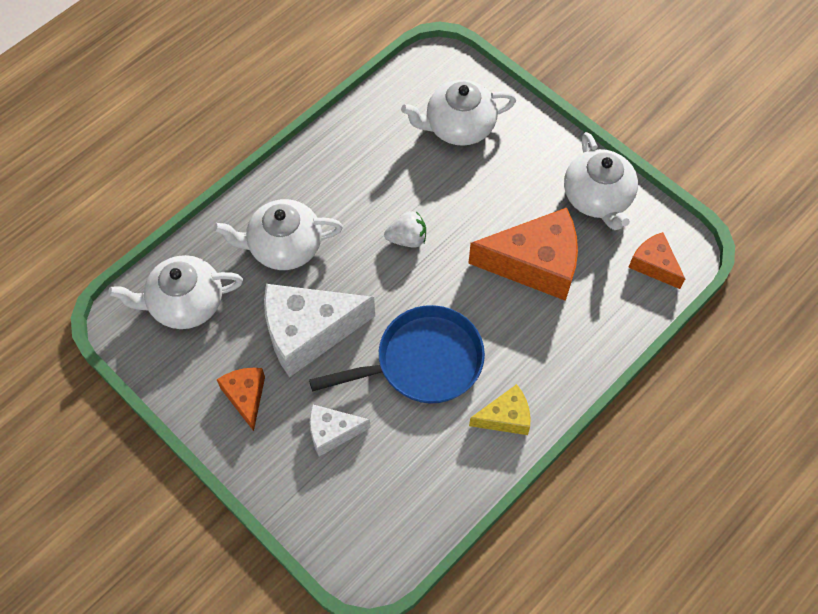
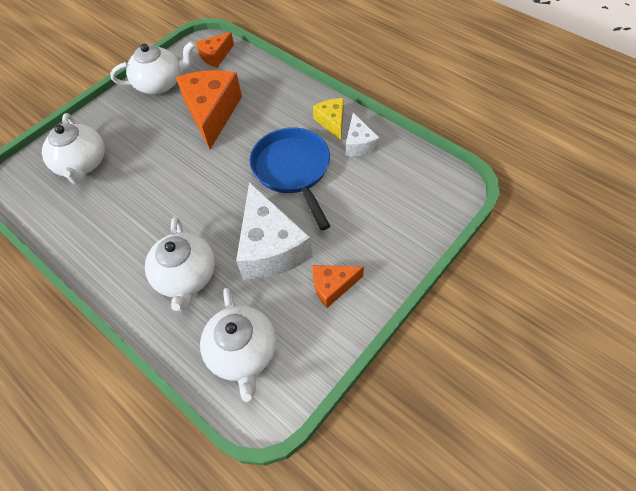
camera: 90 degrees left, 5 degrees down
white cheese [310,404,371,456] -> white cheese moved to [346,113,380,156]
white strawberry [384,211,426,247] -> none

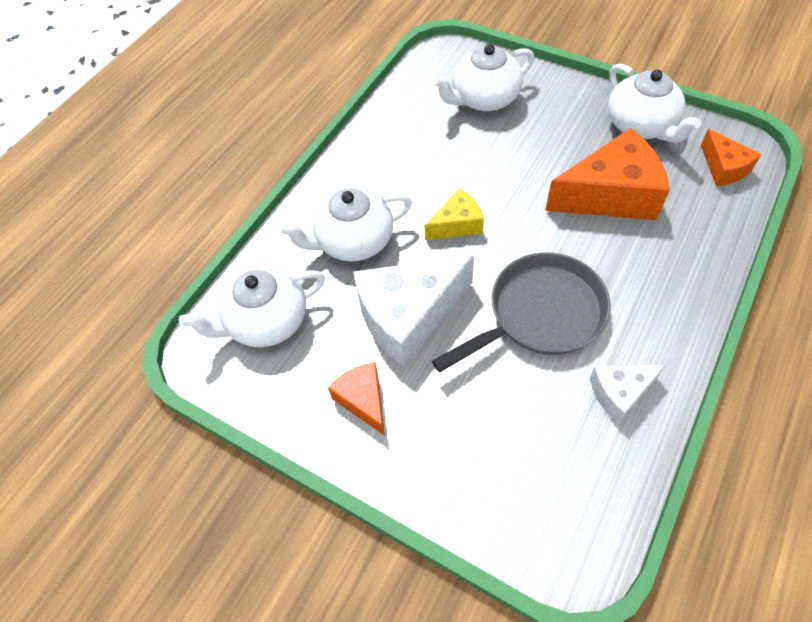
camera: 80 degrees right, 0 degrees up
orange cheese [196,32,234,68] -> orange cheese turned 150 degrees counterclockwise [701,129,761,186]
blue pan [250,128,330,230] -> grey pan [432,252,611,372]
yellow cheese [313,98,344,141] -> yellow cheese moved to [425,188,484,240]

